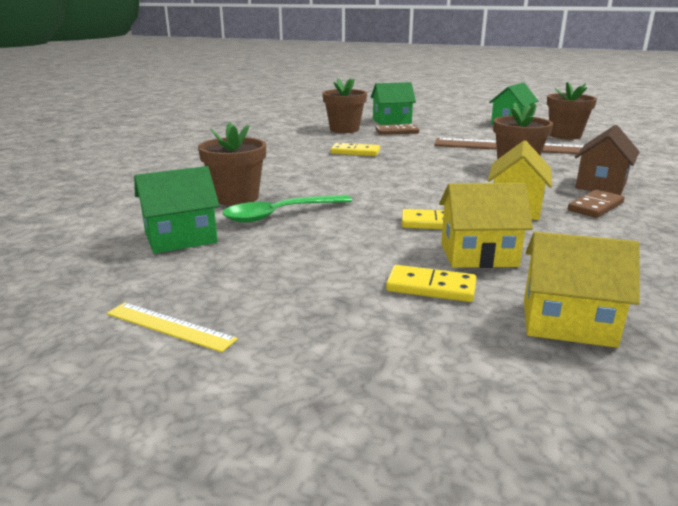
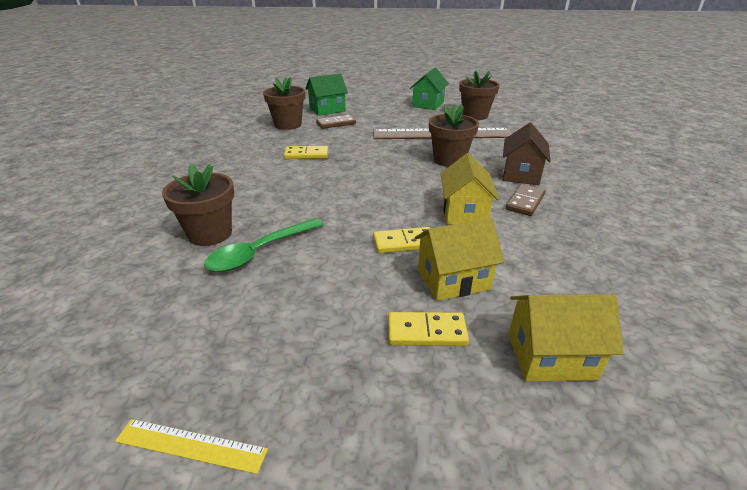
camera: 15 degrees left, 10 degrees up
green house [134,166,219,254] -> none

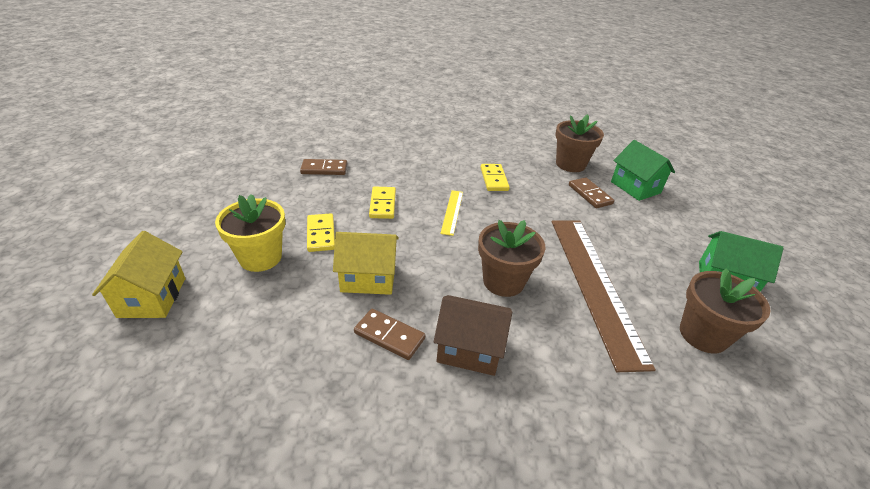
camera: 85 degrees right, 5 degrees up
yellow ruler [115,419,268,474] -> yellow ruler moved to [440,190,463,236]
brown flower pot [162,163,234,246] -> none
green spoon [204,218,324,272] -> brown domino [300,159,347,175]
yellow domino [388,312,469,346] -> yellow domino moved to [369,187,396,219]
yellow house [415,218,504,301] -> yellow flower pot [215,194,285,272]

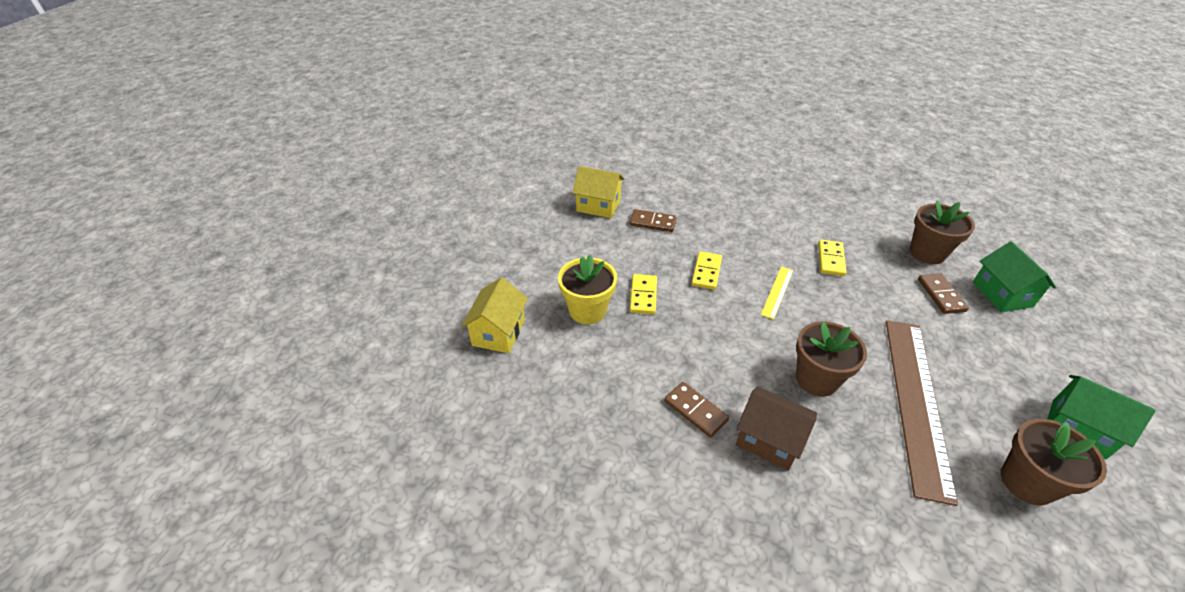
camera: 20 degrees right, 5 degrees up
yellow house [333,232,399,295] -> yellow house moved to [572,166,625,218]

